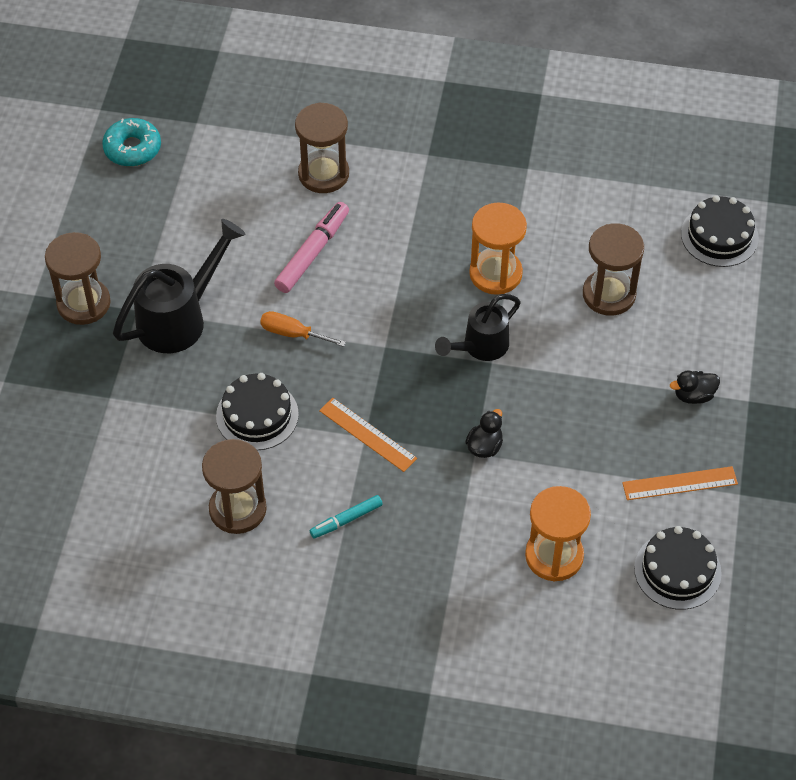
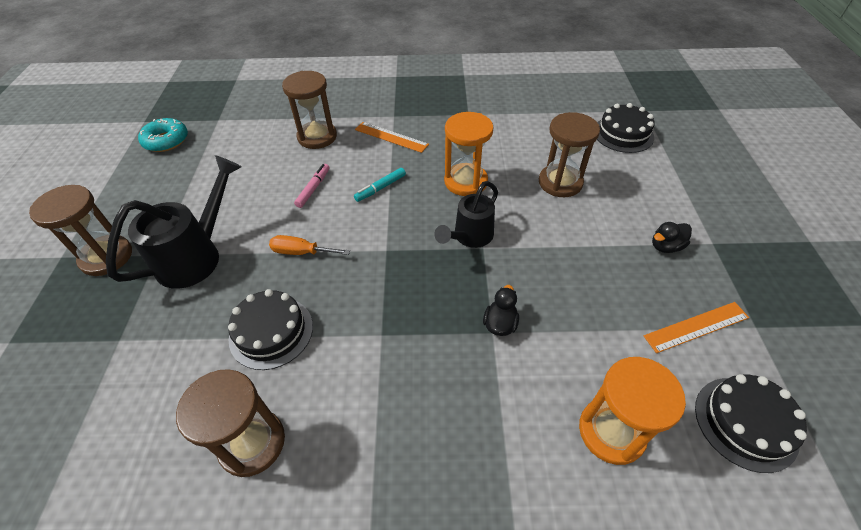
camera: 10 degrees left, 5 degrees down
pink marker [274,202,349,293] -> pink marker [294,164,330,208], size x0.61
turquoise marker [310,495,383,538] -> turquoise marker moved to [354,168,406,202]
orange ruler [319,397,417,472] -> orange ruler moved to [355,122,429,153]

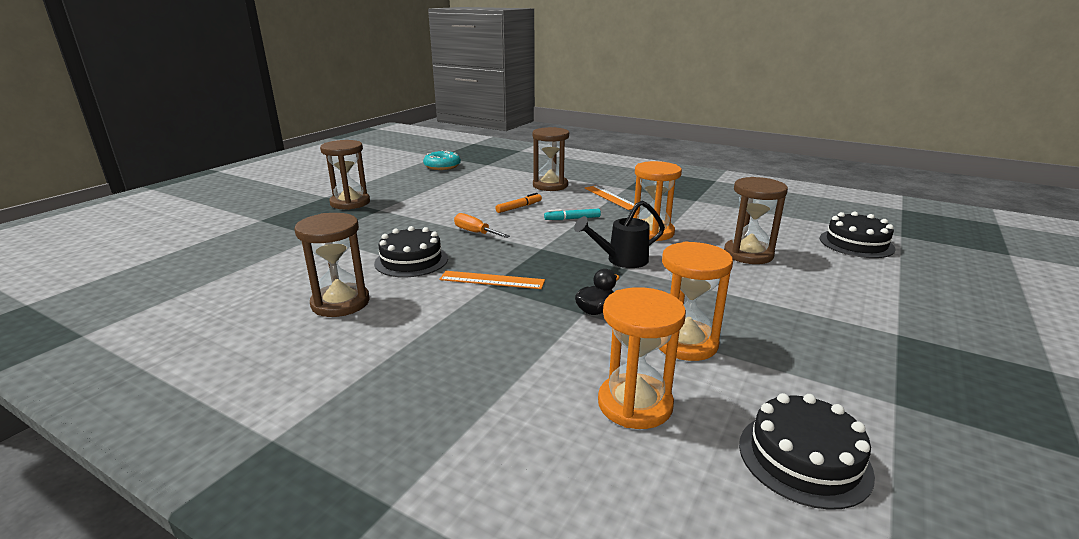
camera: 30 degrees right, 25 degrees down
black watering can [106,155,242,289] -> none
pink marker [294,164,330,208] -> orange marker [496,193,542,213]
orange ruler [644,302,749,353] -> orange ruler moved to [439,271,545,289]
black duck [652,222,692,253] -> none
none -> orange hourglass [659,241,733,361]

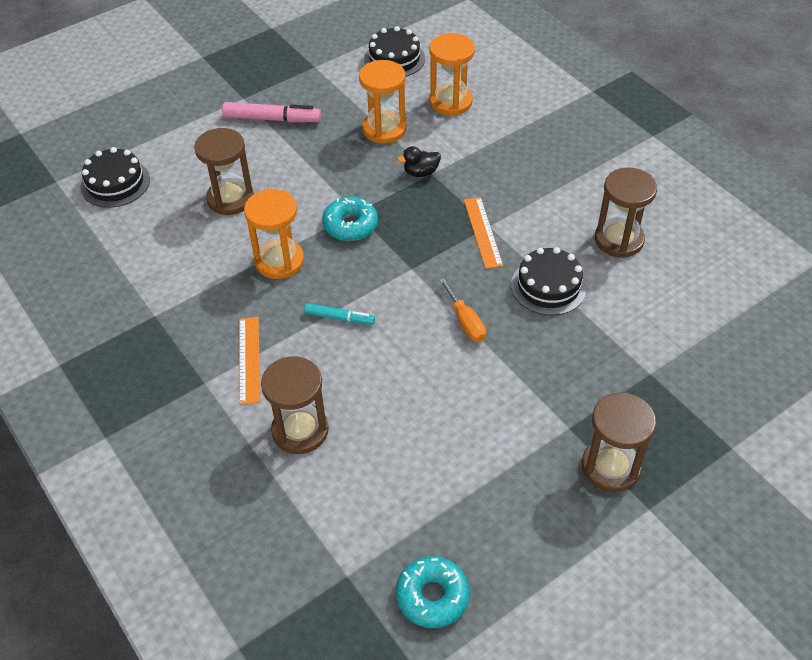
camera: 155 degrees left, 25 degrees up
orange ruler [439,271,545,289] -> orange ruler turned 45 degrees clockwise [464,197,503,269]
orange marker [496,193,542,213] -> none
black watering can [574,200,665,268] -> turquoise donut [322,197,378,241]
none -> pink marker [222,102,321,123]

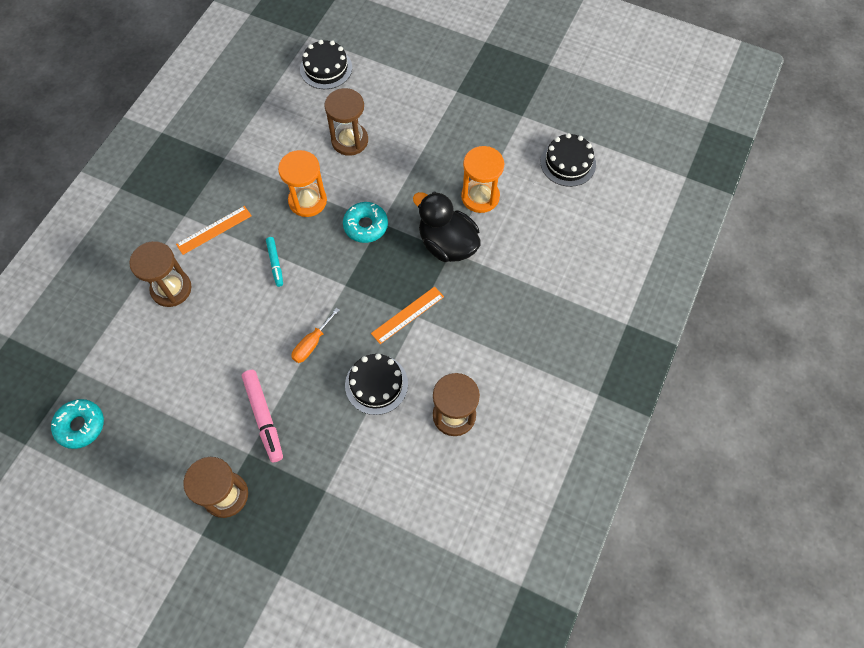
camera: 60 degrees right, 15 degrees up
pink marker [222,102,321,123] -> pink marker moved to [242,370,283,462]
black duck [397,146,441,177] -> black duck [413,191,480,262], size x2.15
orange hourglass [429,33,475,116] -> none

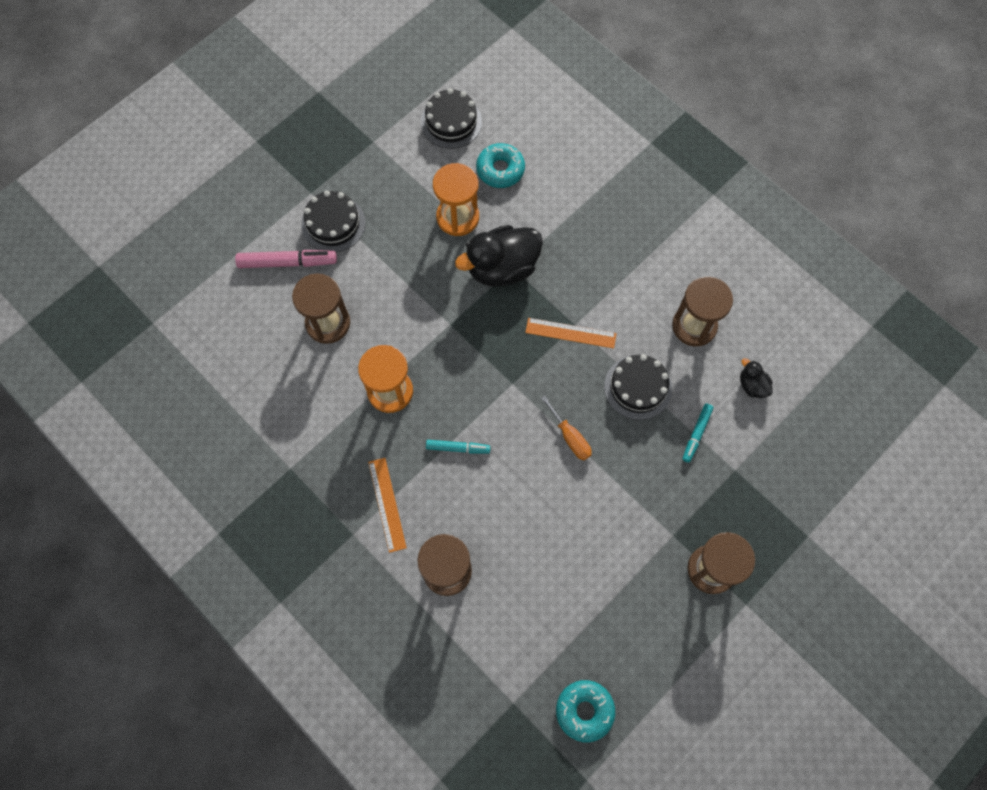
camera: 70 degrees left, 5 degrees up
pink marker [242,370,283,462] -> pink marker moved to [235,250,337,268]
black cake [300,40,352,89] -> black cake moved to [301,191,365,252]
turquoise donut [343,202,388,243] -> turquoise donut moved to [476,143,525,188]
orange ruler [371,286,444,344] -> orange ruler turned 60 degrees counterclockwise [525,318,617,348]
none -> turquoise marker [683,404,714,463]
none -> black duck [740,358,773,398]

